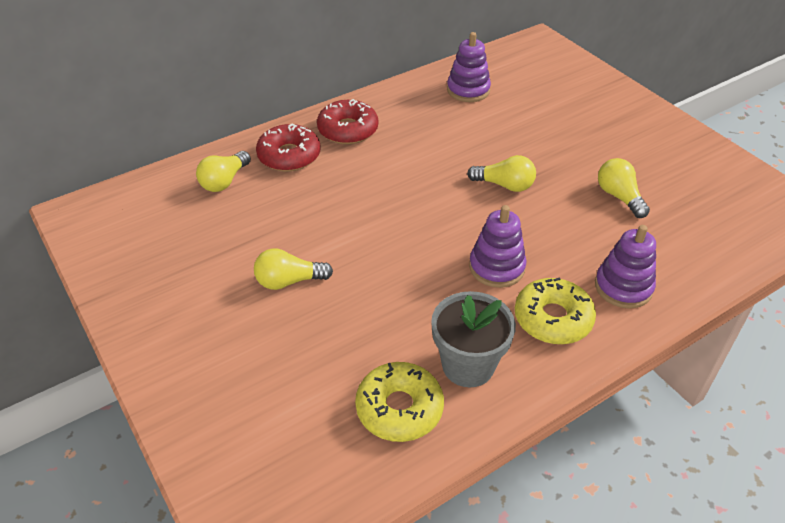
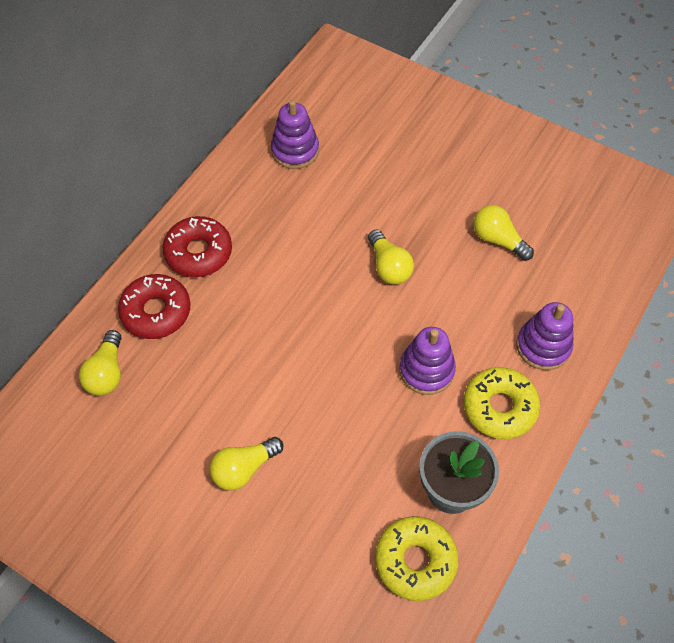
camera: 25 degrees left, 15 degrees up
yellow light bulb [467,155,536,192] -> yellow light bulb turned 75 degrees clockwise [368,229,414,285]

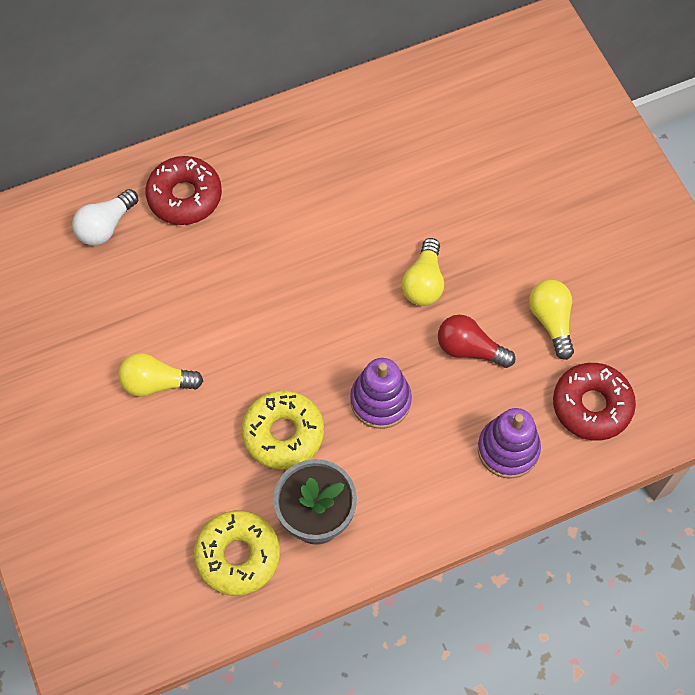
camera: 35 degrees right, 5 degrees up
yellow light bulb [79,330,122,396] -> white light bulb [72,189,138,246]
red donut [163,216,232,277] -> red donut moved to [553,363,636,440]
purple stacking toy [271,100,319,169] -> none
yellow donut [464,367,540,439] -> yellow donut moved to [242,390,324,469]
none -> red light bulb [438,315,515,368]

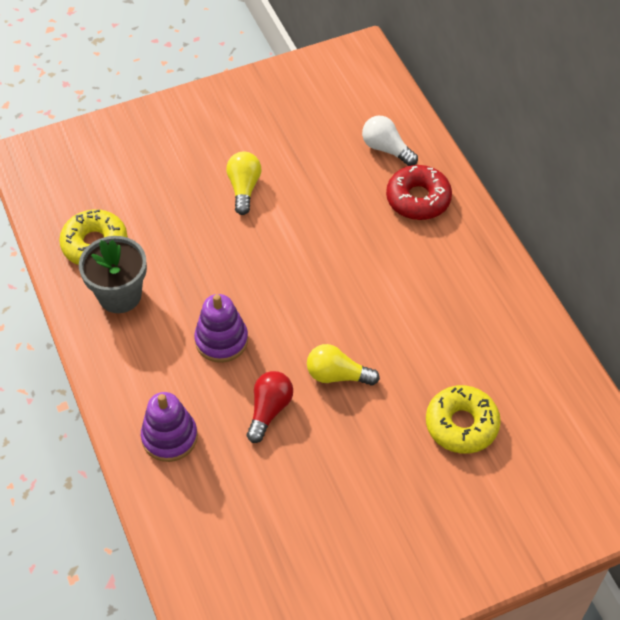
camera: 90 degrees right, 10 degrees down
yellow donut [242,390,324,469] -> yellow donut moved to [426,385,501,454]
yellow light bulb [529,280,574,360] -> none
red donut [553,363,636,440] -> none

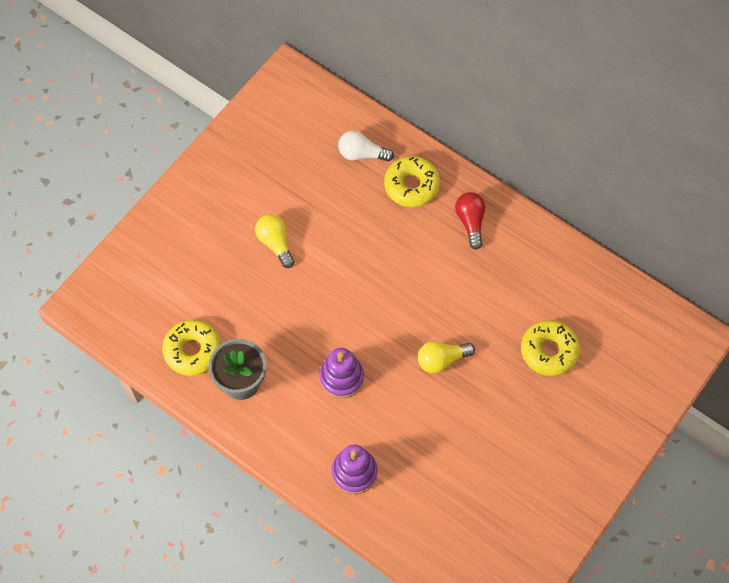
camera: 30 degrees left, 10 degrees up
red light bulb [247,371,293,443] -> red light bulb moved to [455,192,486,250]
red donut [386,165,452,220] -> yellow donut [384,156,440,207]

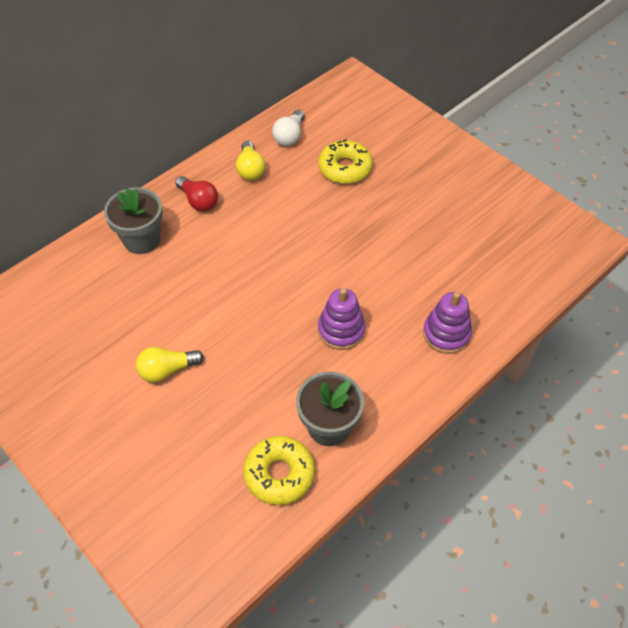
camera: 80 degrees left, 10 degrees down
white light bulb [338,131,394,162] -> white light bulb moved to [272,110,305,146]
yellow donut [384,156,440,207] -> grey flower pot [104,187,163,254]
yellow light bulb [418,342,475,374] -> yellow light bulb moved to [236,140,265,180]
red light bulb [455,192,486,250] -> red light bulb turned 135 degrees counterclockwise [175,176,218,212]

